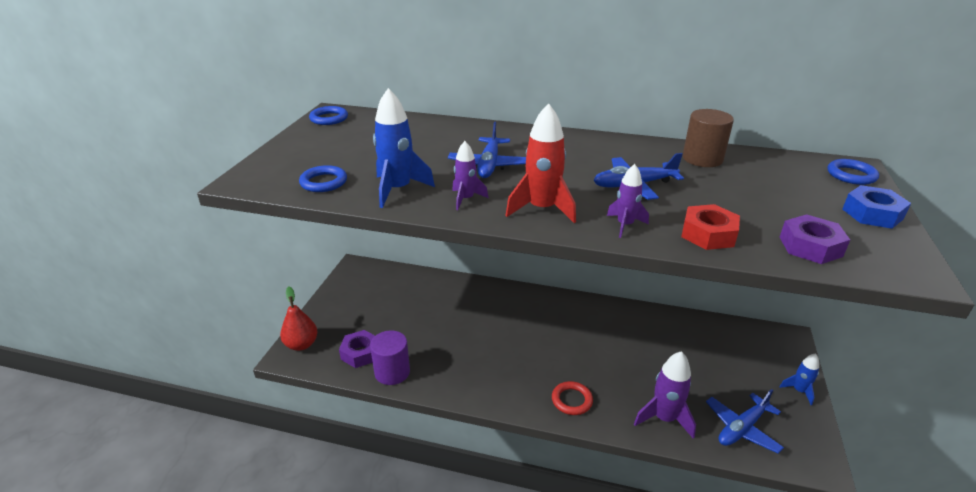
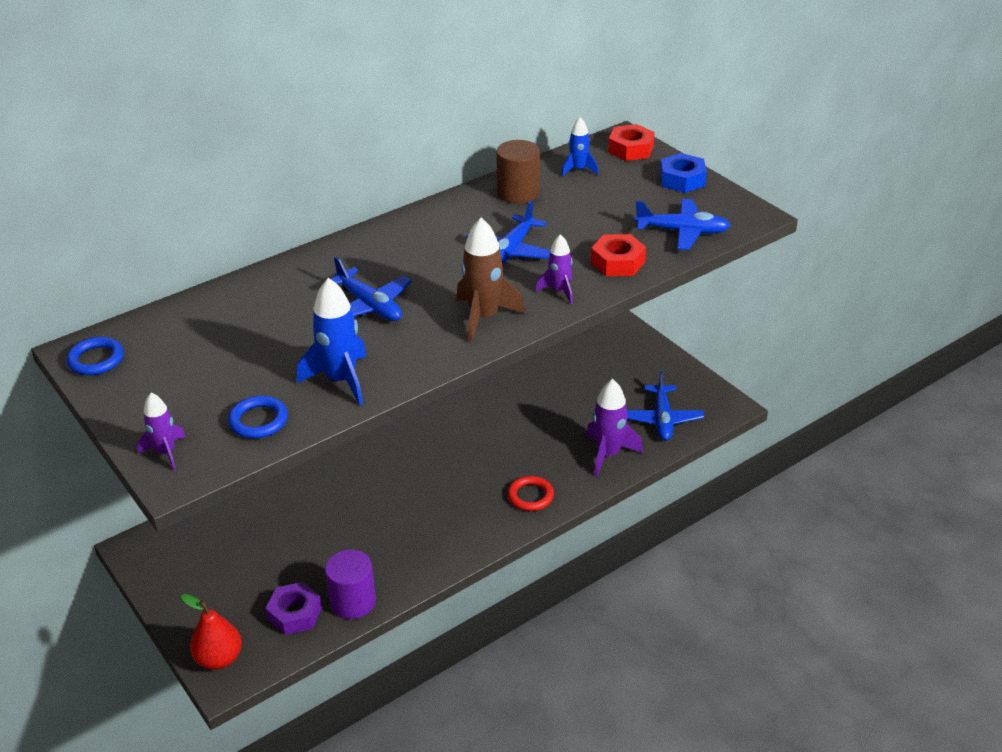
camera: 50 degrees left, 5 degrees up
purple rocket [452,141,488,210] -> purple rocket moved to [137,393,186,470]
red rocket [505,103,576,223] -> brown rocket [457,218,525,342]
blue rocket [779,353,819,405] -> blue rocket moved to [561,117,598,177]
purple nut [780,214,850,264] -> blue plane [635,199,731,250]
blue ring [827,159,879,185] -> red nut [608,124,655,161]

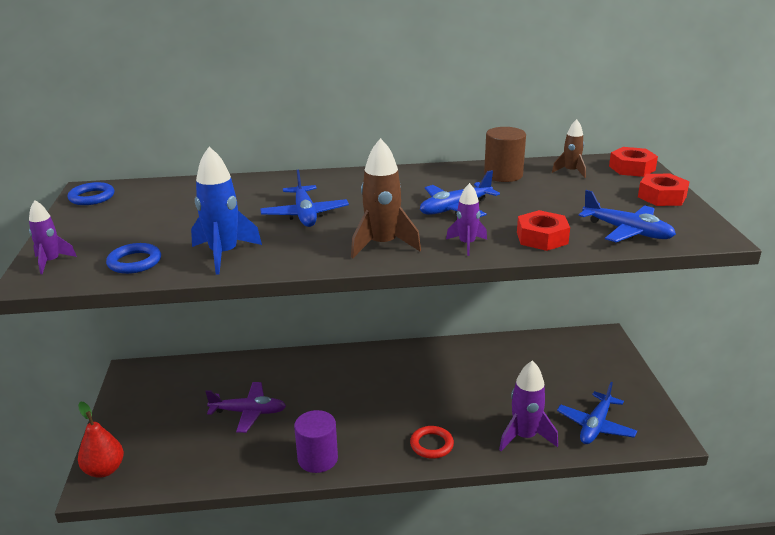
camera: 30 degrees right, 10 degrees down
purple nut [265,582,322,635] -> none
purple cylinder [325,549,376,619] -> purple cylinder moved to [294,410,338,473]
blue rocket [561,117,598,177] -> brown rocket [552,119,586,178]
blue nut [660,153,707,193] -> red nut [638,174,690,206]
none -> purple plane [205,382,286,433]

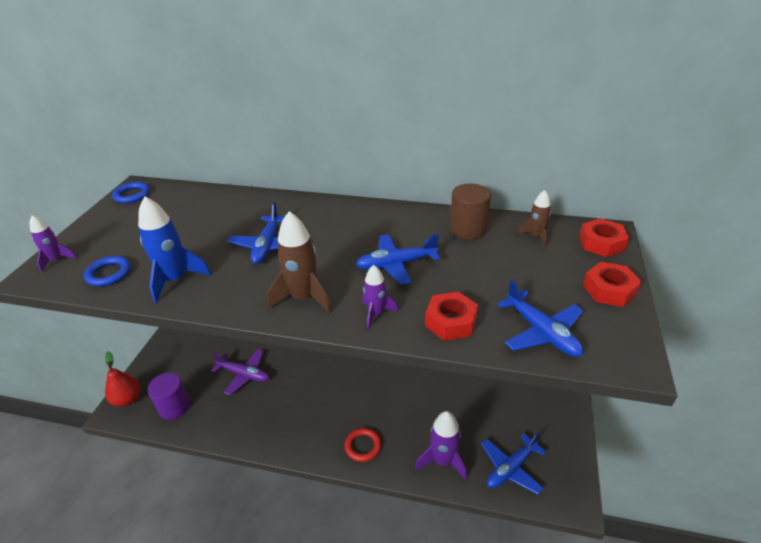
camera: 20 degrees right, 10 degrees up
purple cylinder [294,410,338,473] -> purple cylinder moved to [148,373,190,420]

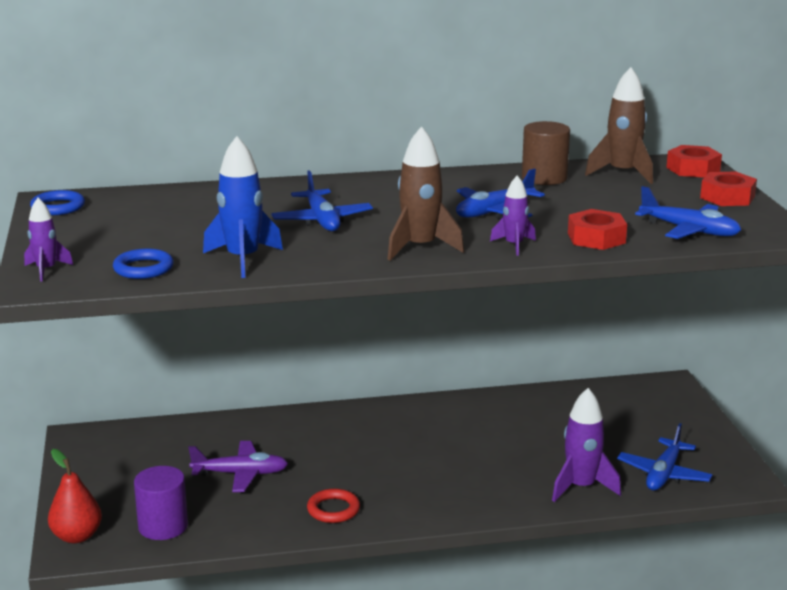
camera: 25 degrees left, 15 degrees down
red ring [345,428,381,462] -> red ring moved to [307,489,360,523]
brown rocket [516,190,551,248] -> brown rocket [585,67,653,184], size x1.69

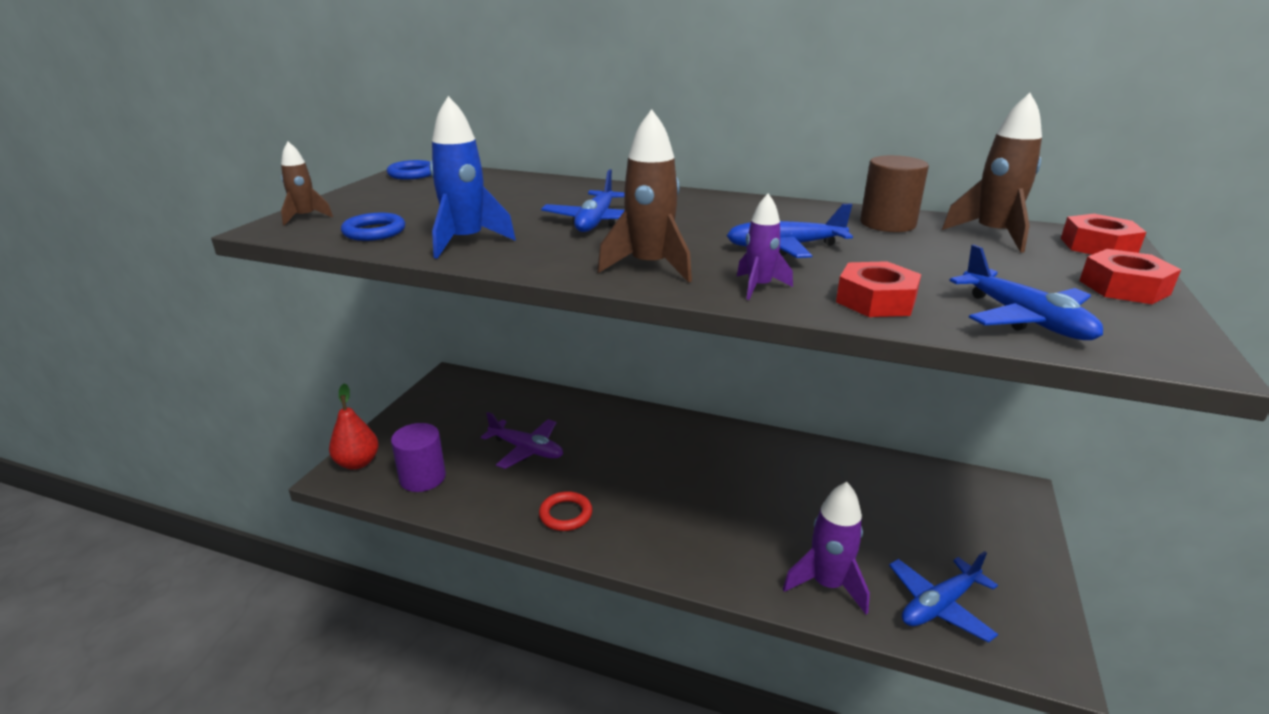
camera: 30 degrees right, 5 degrees up
purple rocket [24,198,73,282] -> brown rocket [281,142,333,226]

